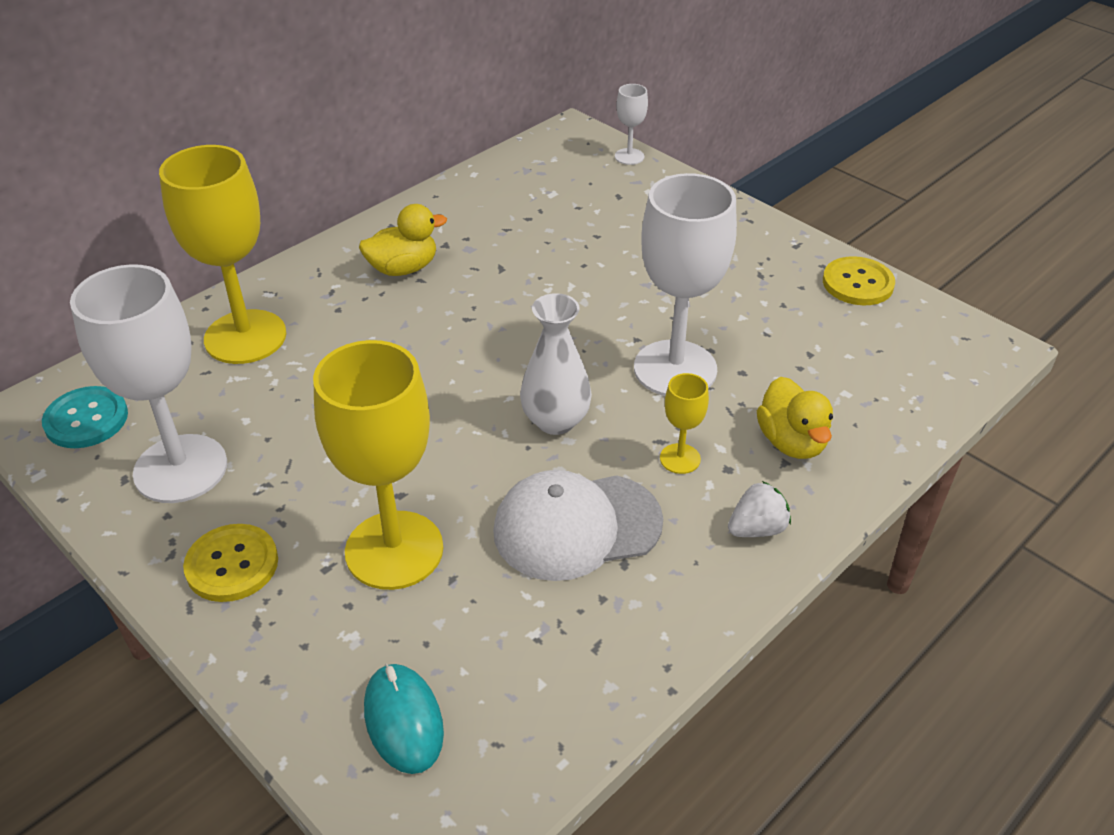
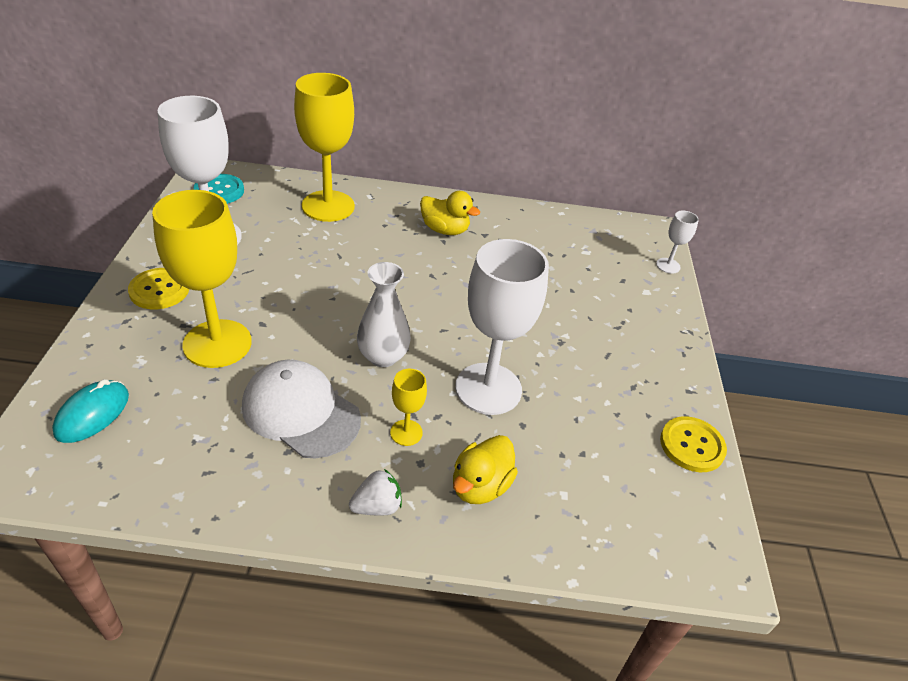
camera: 45 degrees right, 0 degrees up
white strawberry [728,481,791,537] -> white strawberry turned 45 degrees counterclockwise [349,469,402,515]

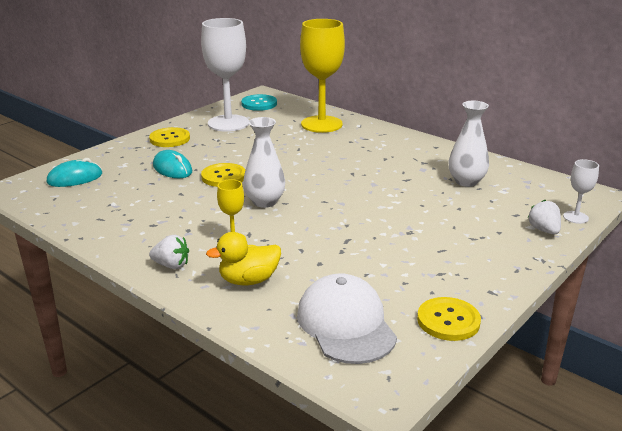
camera: 40 degrees right, 15 degrees down
yellow goblet [152,190,252,368] -> turquoise mouse [153,150,192,178]
white cap [242,360,361,459] -> white cap moved to [297,273,397,364]
yellow duck [420,191,480,235] -> none
white goblet [455,239,549,415] -> none
none -> yellow button [201,163,245,187]
none -> white vase [449,101,489,187]
none -> white strawberry [527,200,561,234]

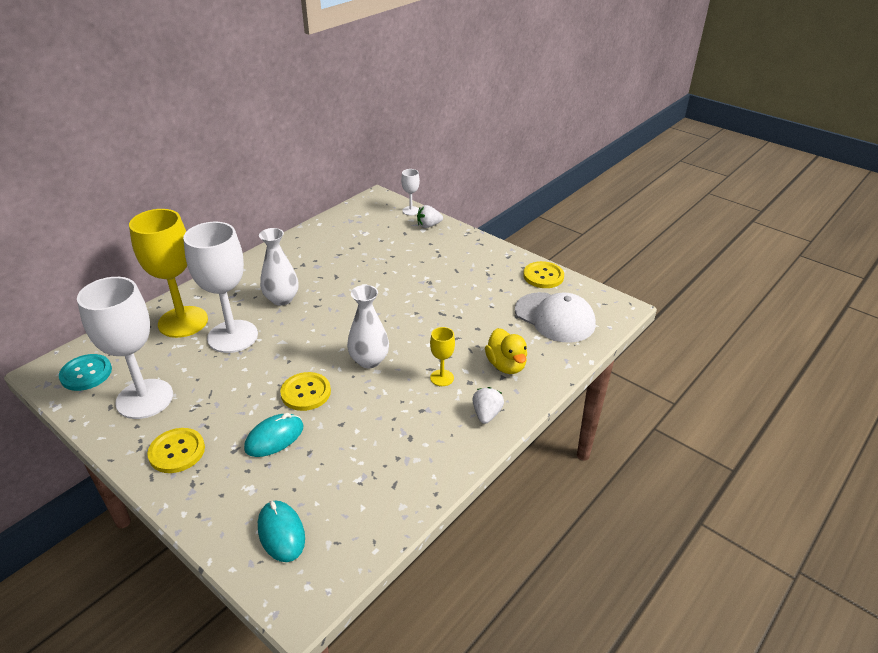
camera: 90 degrees left, 10 degrees up
white cap [297,273,397,364] -> white cap turned 120 degrees counterclockwise [515,292,596,343]
white vase [449,101,489,187] -> white vase moved to [259,228,299,306]
none -> white goblet [183,222,258,353]

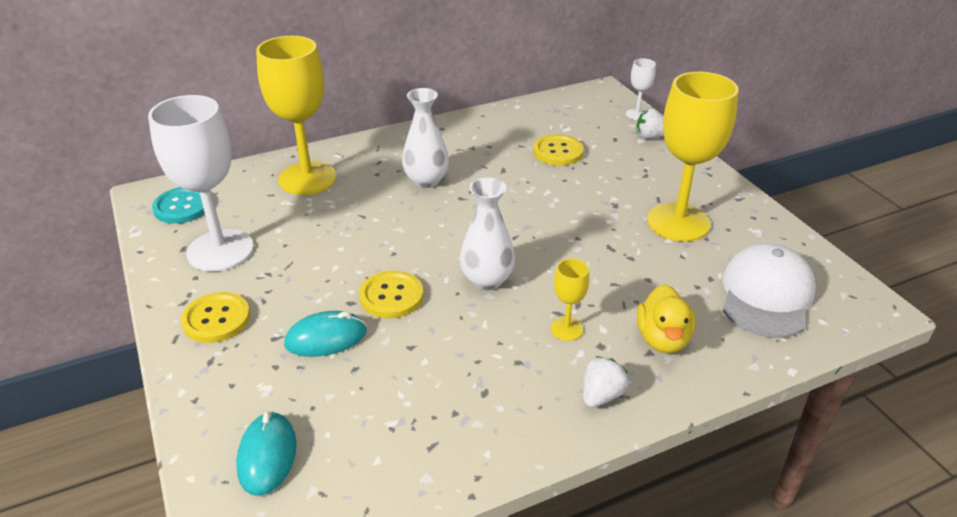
camera: 25 degrees right, 0 degrees up
white goblet [183,222,258,353] -> none
white cap [515,292,596,343] -> white cap turned 135 degrees counterclockwise [723,243,816,338]
yellow button [523,261,564,288] -> yellow button moved to [533,134,584,166]
none -> yellow goblet [647,72,739,242]

